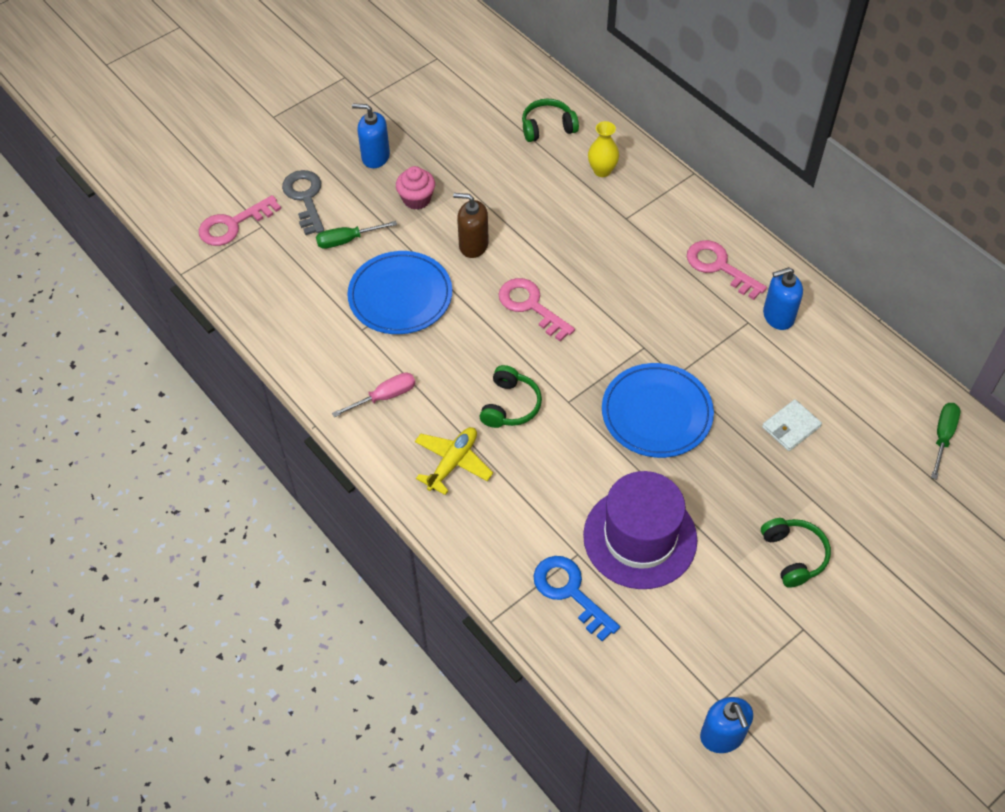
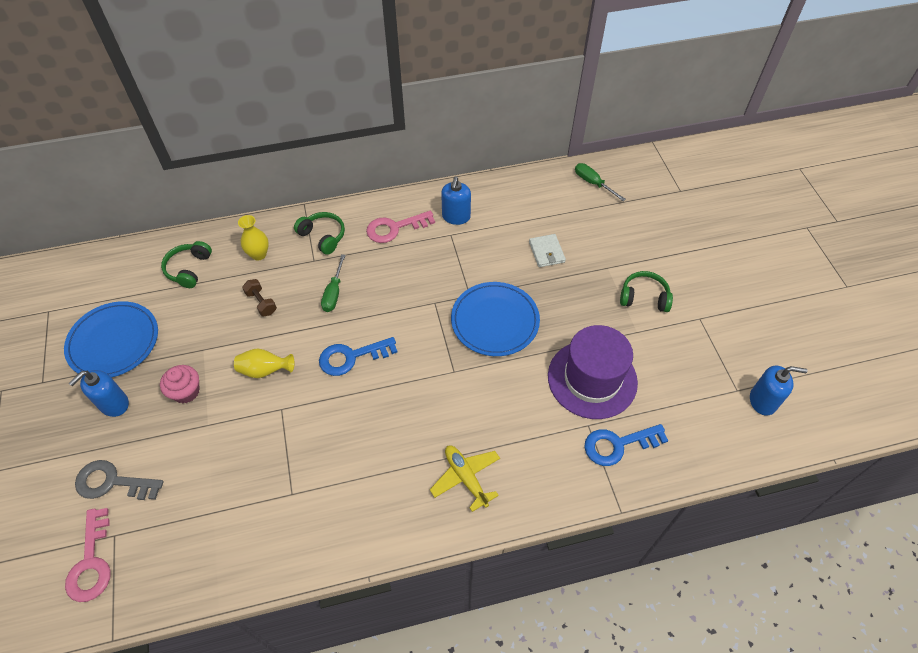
camera: 65 degrees left, 0 degrees up
green screwdriver [316,221,397,249] -> green screwdriver moved to [321,254,346,312]
pink screwdriver [332,372,415,417] -> none
blue plate [347,251,452,334] -> blue plate moved to [64,301,158,378]
brown soap dispenser [453,193,489,258] -> yellow vase [234,348,294,378]
green headphones [480,365,542,428] -> green headphones moved to [294,212,345,255]
pink key [498,278,575,341] -> blue key [319,337,397,376]
none -> brown dumbbell [242,279,277,317]

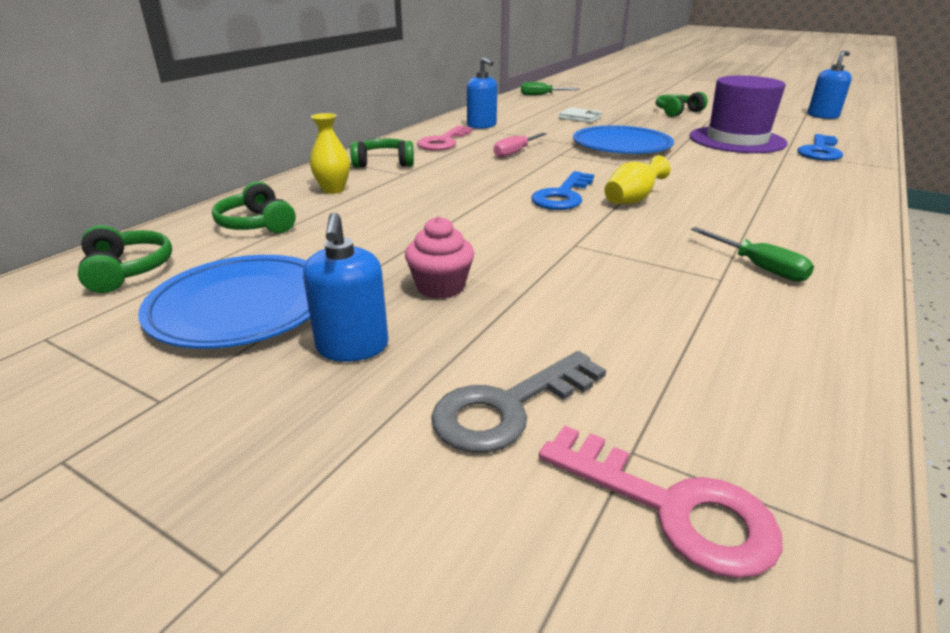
camera: 45 degrees left, 25 degrees down
yellow vase [234,348,294,378] -> yellow vase moved to [605,155,671,204]
brown dumbbell [242,279,277,317] -> none
green screwdriver [321,254,346,312] -> green screwdriver moved to [691,227,814,282]
yellow plane [430,445,500,512] -> none
none -> green headphones [78,225,172,293]
none -> pink screwdriver [494,133,547,158]

